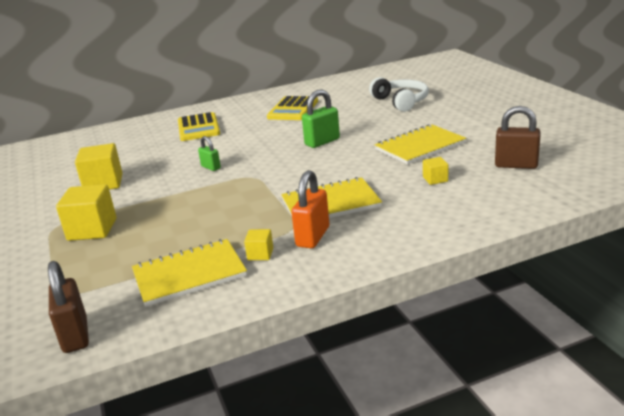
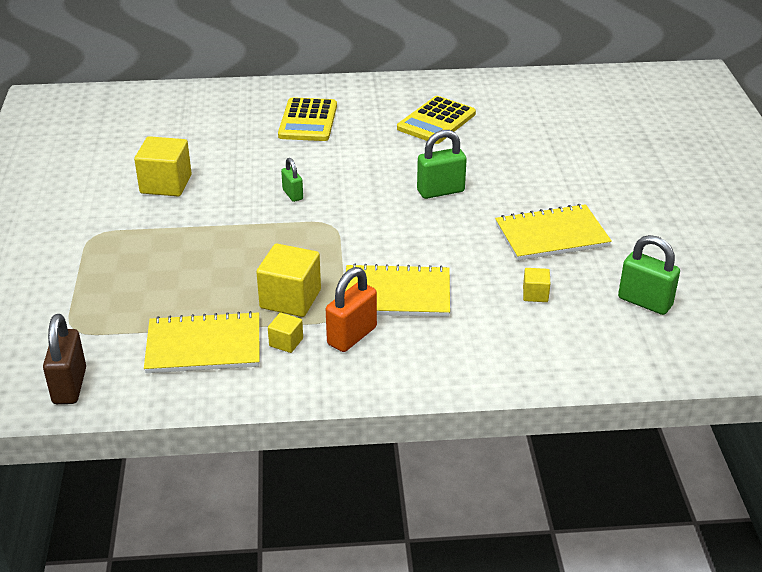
camera: 15 degrees right, 10 degrees up
yellow cube [56,184,116,241] -> yellow cube moved to [256,243,321,317]
white headphones [369,77,429,112] -> none
brown padlock [495,106,540,169] -> green padlock [618,235,680,315]

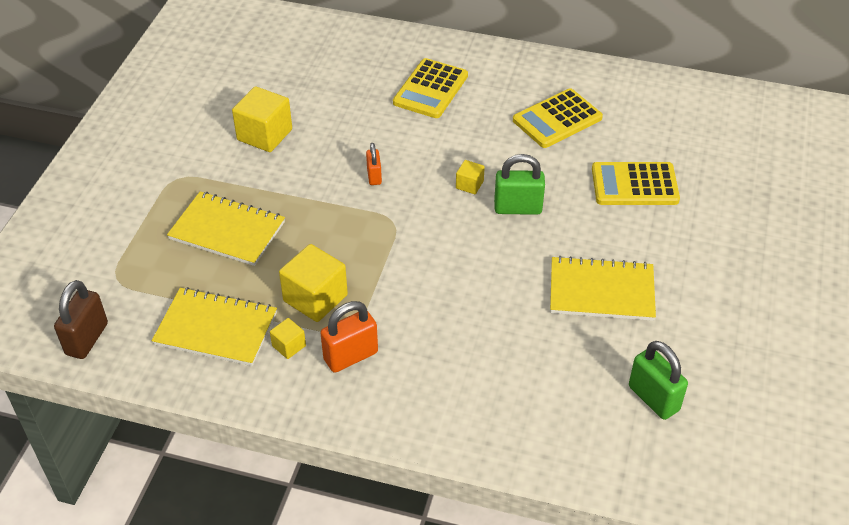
camera: 20 degrees right, 10 degrees up
green padlock [281,158,303,202] -> orange padlock [366,143,382,185]
yellow notebook [345,264,450,317] -> yellow notebook moved to [167,191,285,266]
yellow cube [523,268,550,302] -> yellow cube moved to [456,160,485,194]
none -> yellow calculator [592,162,680,205]

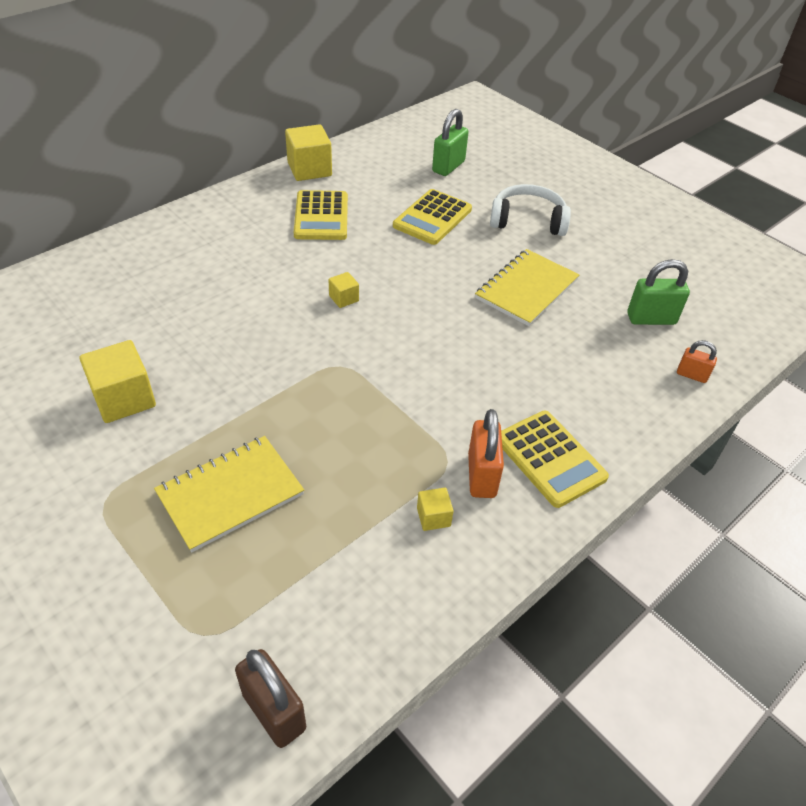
camera: 60 degrees left, 0 degrees up
yellow notebook [152,287,277,366] -> none
yellow cube [279,244,348,322] -> yellow cube moved to [285,124,332,181]
orange padlock [366,143,382,185] -> orange padlock moved to [677,340,717,383]
yellow calculator [393,58,468,118] -> yellow calculator moved to [501,411,609,508]
green padlock [494,154,545,215] -> green padlock moved to [432,109,468,176]
none -> white headphones [490,184,571,236]

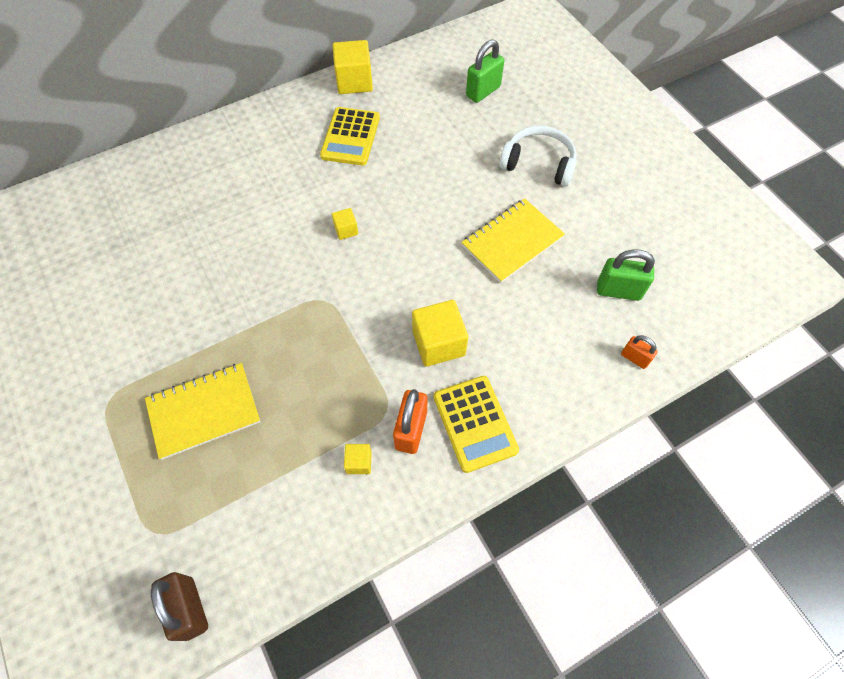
camera: 15 degrees right, 15 degrees up
yellow cube [79,340,156,423] -> yellow cube moved to [412,300,468,367]
yellow calculator [393,189,472,245] -> none

